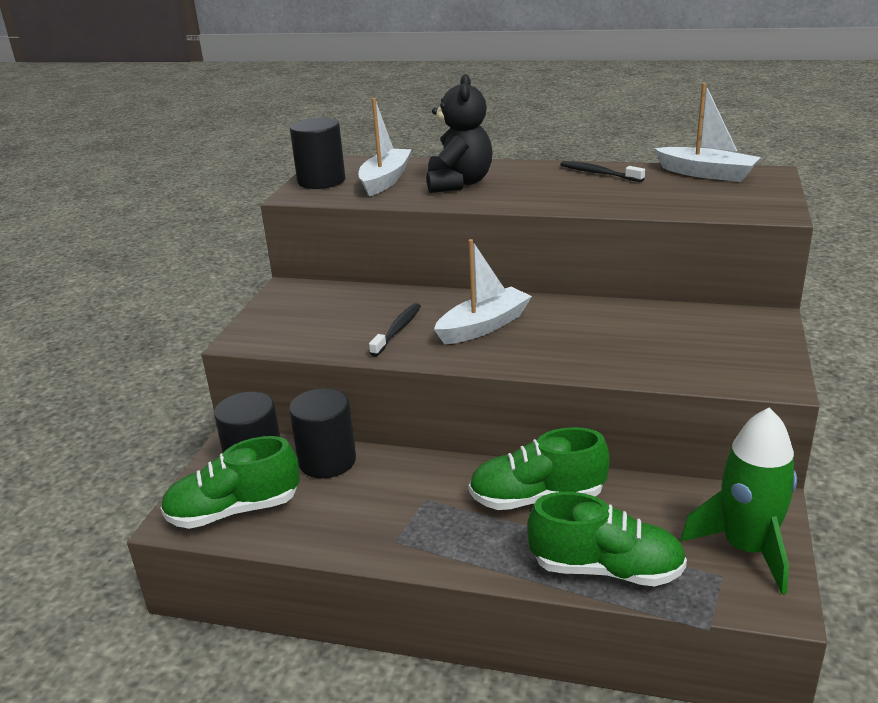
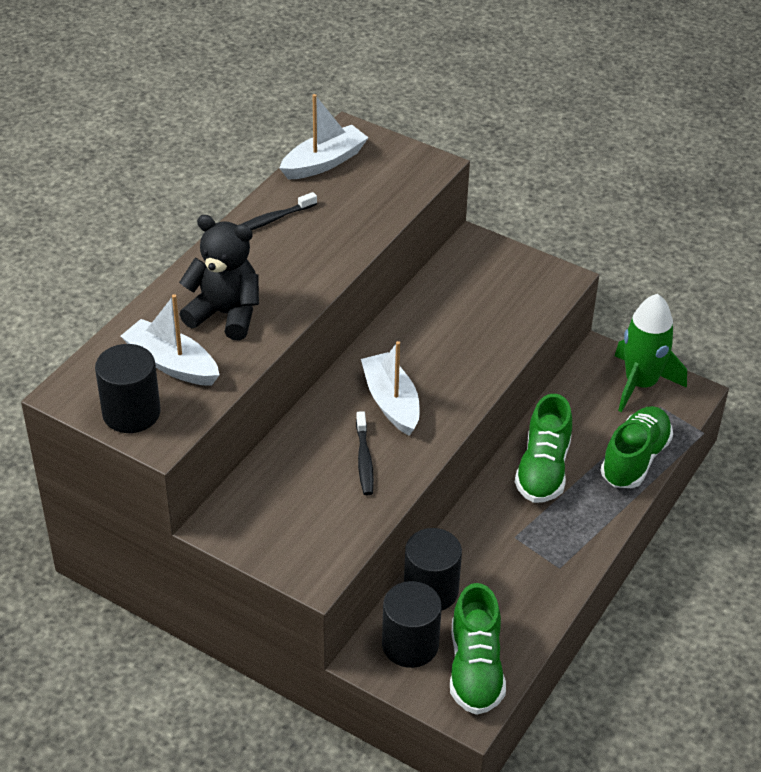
camera: 75 degrees left, 15 degrees up
black toothbrush [369,303,421,357] -> black toothbrush turned 135 degrees counterclockwise [356,411,374,495]

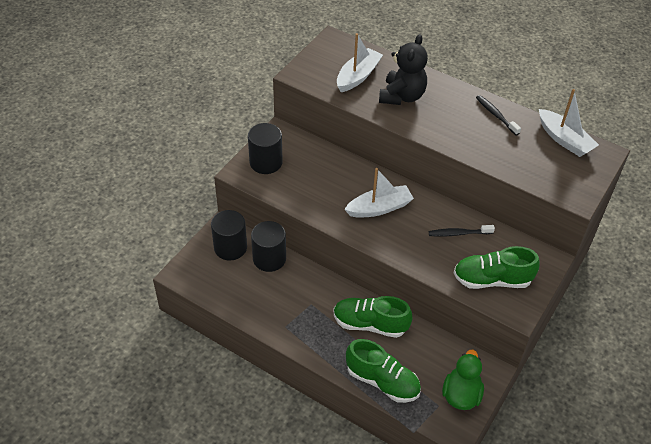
camera: 90 degrees right, 5 degrees up
black cylinder [95,344,161,433] -> black cylinder moved to [248,123,283,174]
black toothbrush [356,411,374,495] -> black toothbrush moved to [429,225,495,237]
green shoe [450,583,506,715] -> green shoe moved to [454,246,540,289]
green rocket [615,294,687,412] -> green duck [442,350,484,410]

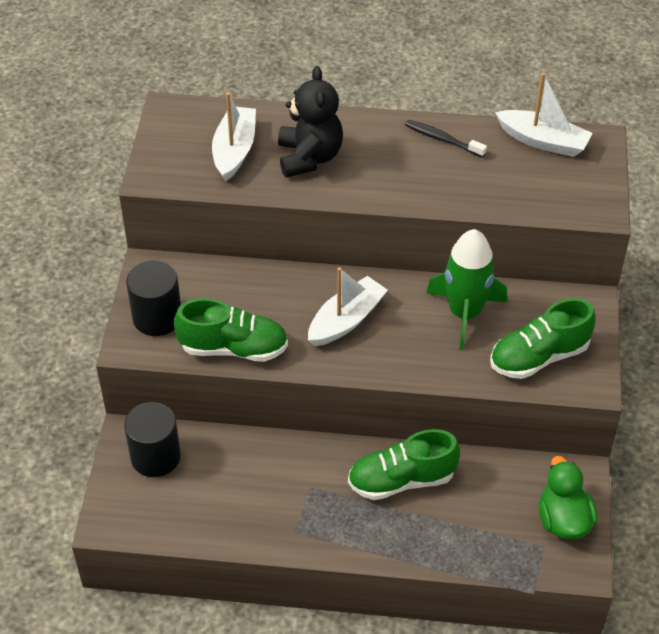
camera: 25 degrees left, 0 degrees up
black cylinder [251,221,286,272] -> none
green shoe [346,339,421,403] -> green shoe moved to [174,298,288,362]
black toothbrush [429,225,495,237] -> green rocket [426,229,507,350]

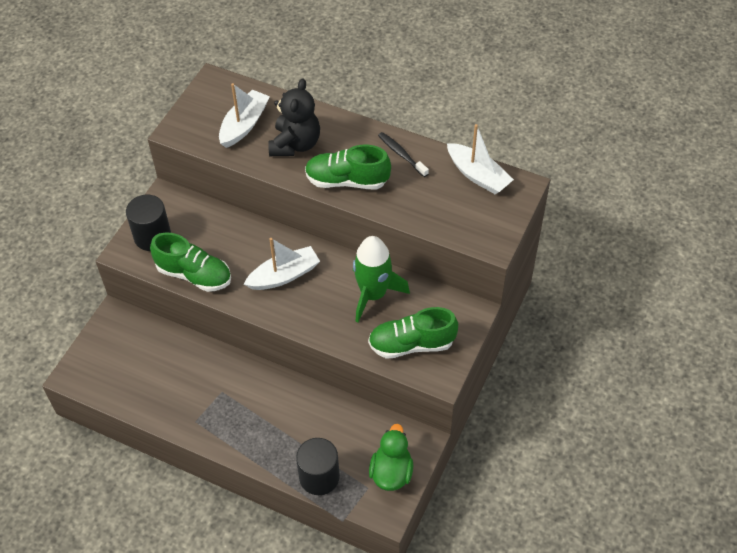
camera: 20 degrees right, 5 degrees up
black cylinder [124,402,181,477] -> black cylinder moved to [296,438,340,495]
green shoe [348,429,460,500] -> green shoe moved to [305,145,391,189]

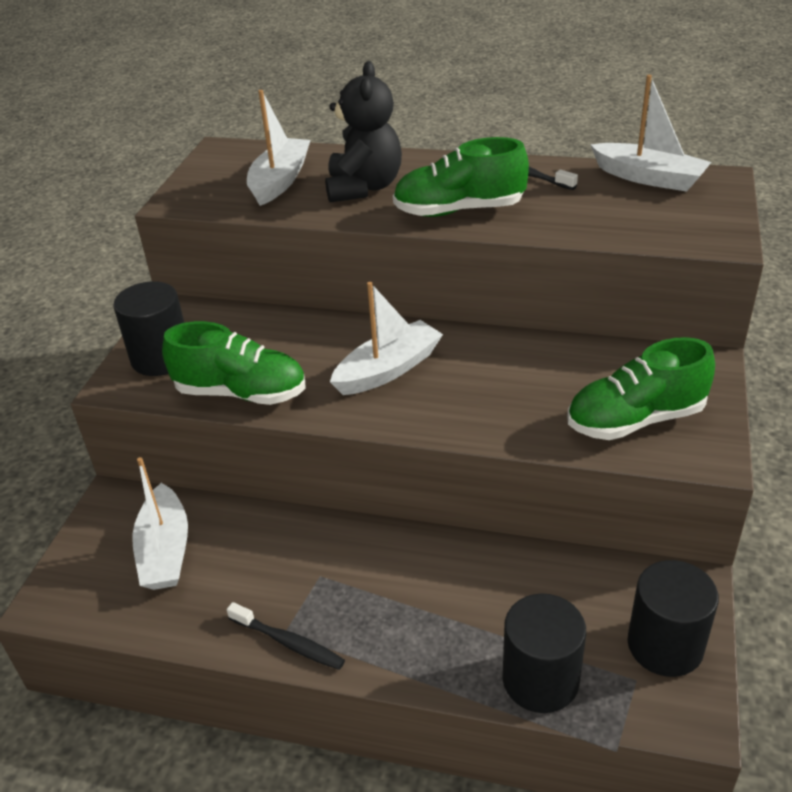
camera: 10 degrees left, 15 degrees down
green rocket [353,236,410,322] -> none
green duck [369,424,413,491] -> black cylinder [628,560,719,677]
none -> white boat [132,457,188,590]
none -> black toothbrush [227,602,345,670]

